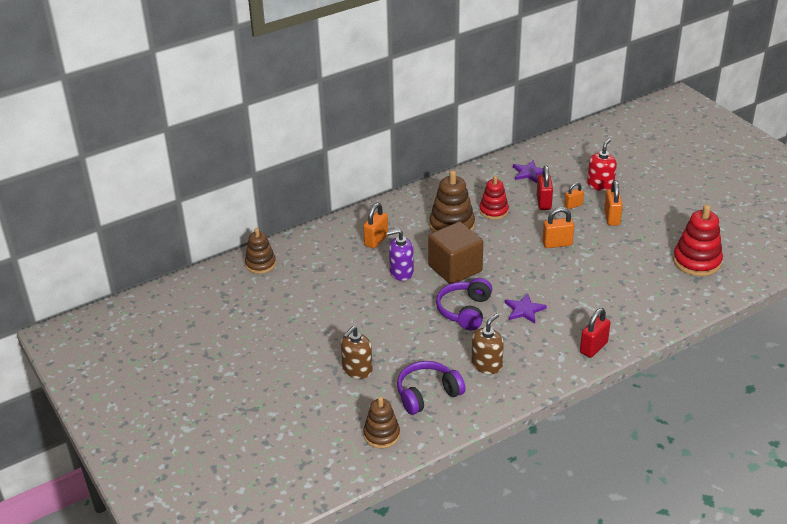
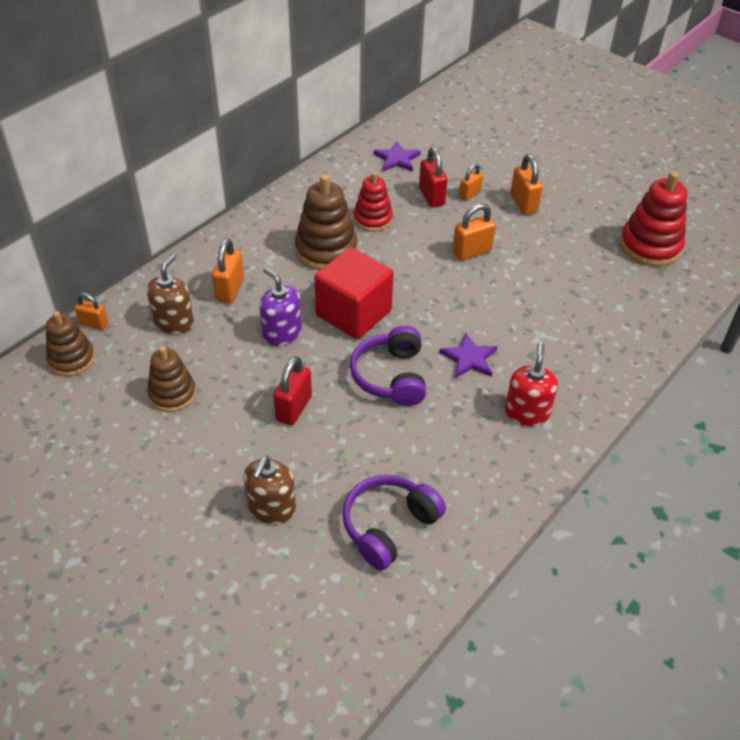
camera: 20 degrees left, 10 degrees up
brown stacking toy [363,396,400,448] -> brown stacking toy moved to [147,346,196,412]
purple soap dispenser [386,229,414,281] -> purple soap dispenser turned 75 degrees clockwise [259,267,302,346]
brown cube [428,222,483,284] -> red cube [314,247,394,339]
brown soap dispenser [471,313,504,374] -> brown soap dispenser moved to [147,255,194,334]
red padlock [580,308,611,358] -> red padlock moved to [273,356,312,426]
red soap dispenser [587,139,617,191] -> red soap dispenser moved to [505,343,558,426]
none -> orange padlock [75,293,108,330]

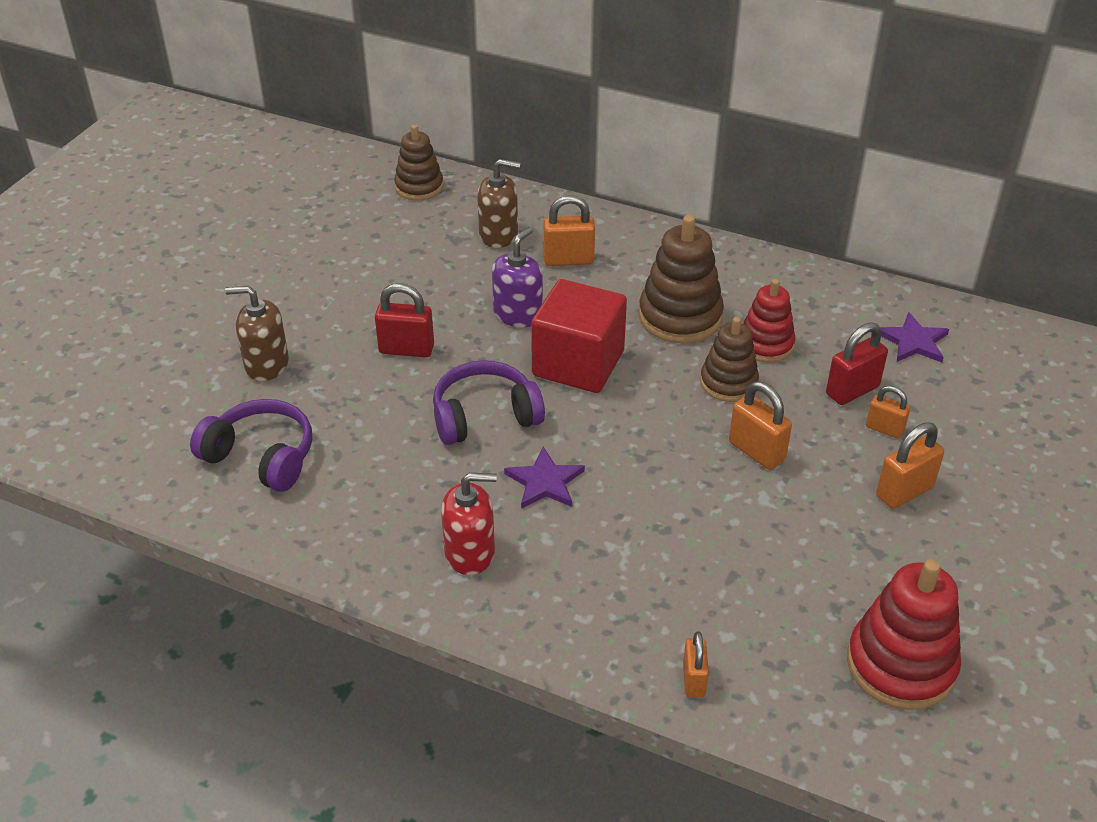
camera: 75 degrees right, 5 degrees down
orange padlock [75,293,108,330] -> orange padlock moved to [683,632,709,697]
brown stacking toy [147,346,196,412] -> brown stacking toy moved to [700,317,759,402]

